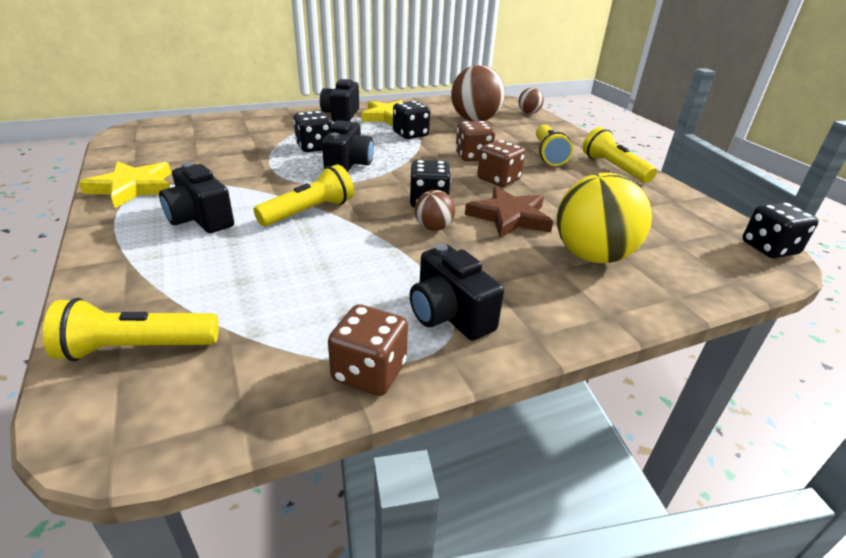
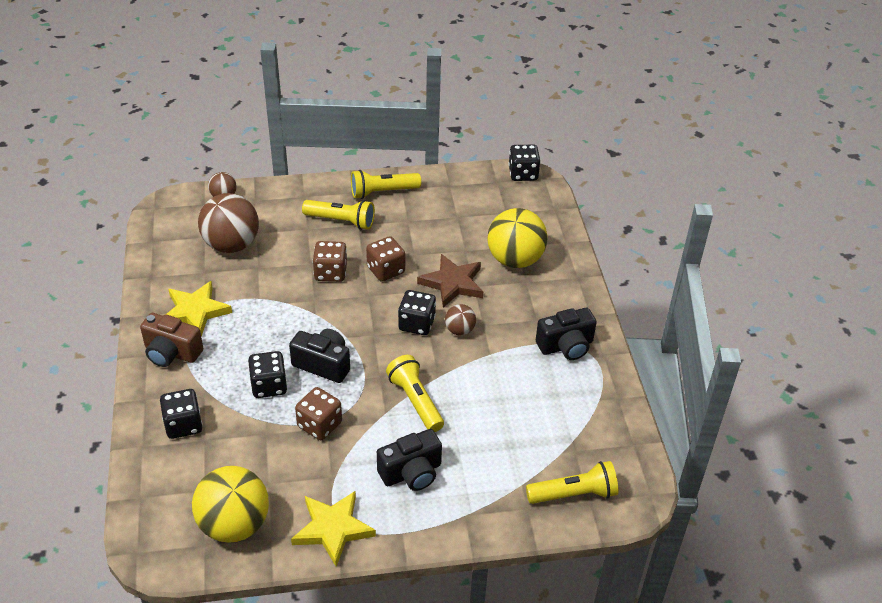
camera: 75 degrees left, 10 degrees up
yellow flashlight [43,298,219,361] -> yellow flashlight turned 105 degrees counterclockwise [526,461,618,504]
black camera [320,79,359,122] -> brown camera [140,313,203,367]
brown dice [328,304,408,396] -> brown dice moved to [295,387,342,440]
black dice [393,101,430,139] -> black dice moved to [160,389,203,439]
none -> yellow ball [192,466,269,543]

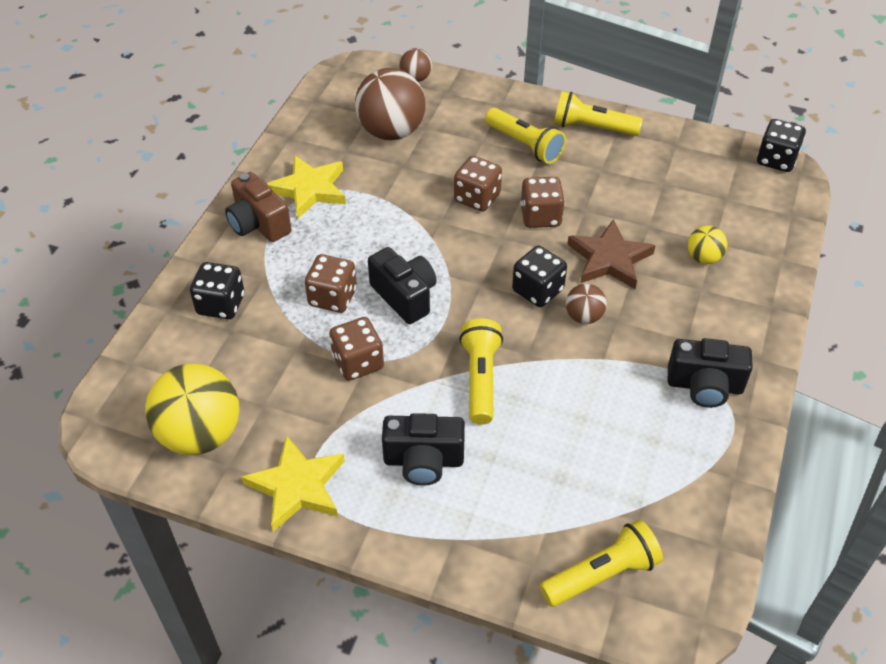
camera: 30 degrees right, 5 degrees up
black dice [248,351,287,398] -> brown dice [305,254,357,313]
yellow ball [487,208,548,268] -> yellow ball [688,225,727,264], size x0.49
yellow flashlight [526,461,618,504] -> yellow flashlight turned 45 degrees counterclockwise [540,520,663,607]

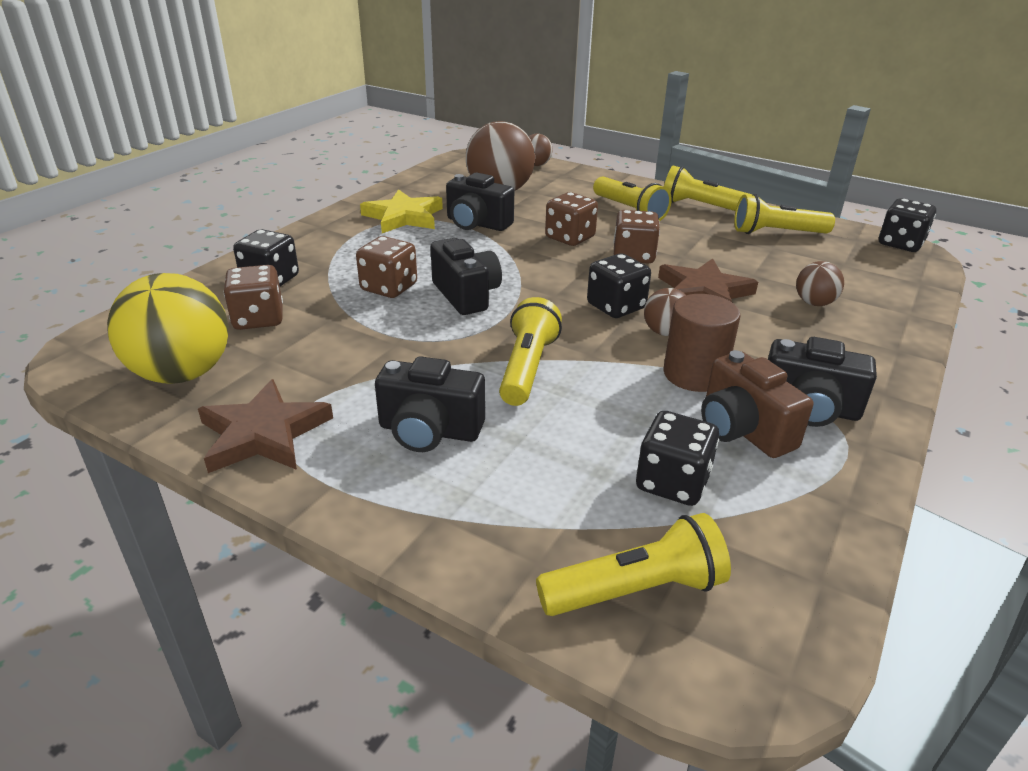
camera: 10 degrees right, 15 degrees down
brown camera [225,172,291,242] -> brown camera moved to [701,350,813,458]
yellow star [242,435,345,532] -> brown star [198,379,333,473]
brown dice [329,317,384,381] -> brown dice moved to [224,265,283,330]
yellow ball [688,225,727,264] -> brown ball [796,261,844,306]
none -> black camera [446,173,514,231]
none -> black dice [636,411,719,506]
none -> brown cylinder [663,294,741,392]
none -> yellow flashlight [734,194,835,234]

